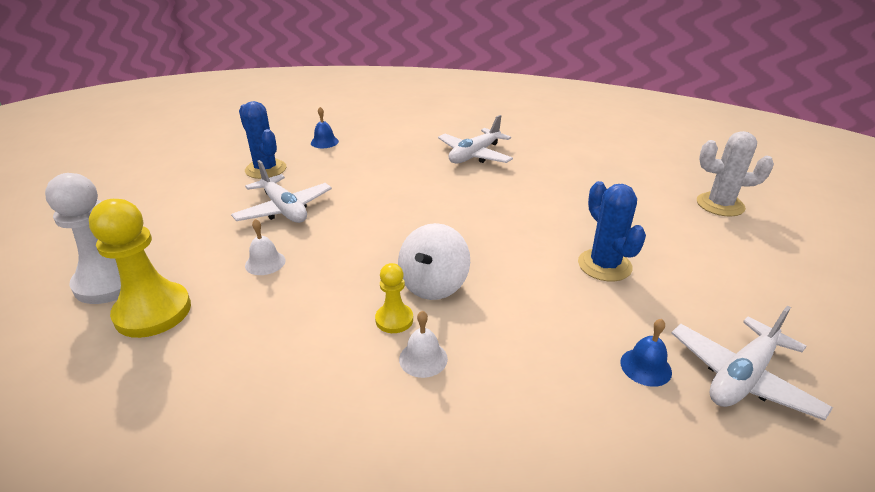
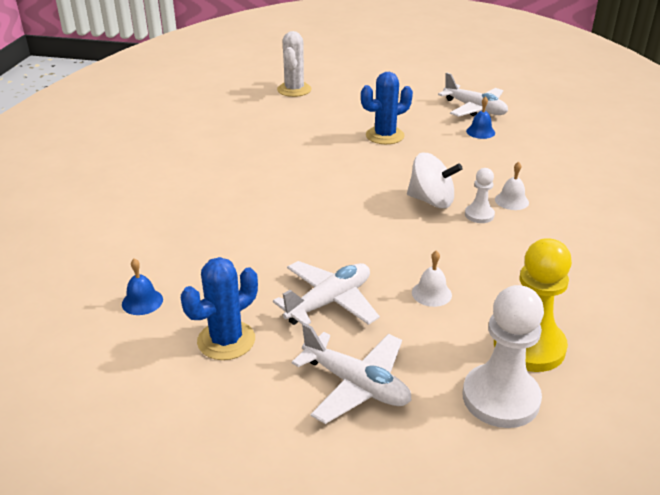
camera: 95 degrees left, 0 degrees up
yellow pawn [375,263,413,333] -> white pawn [465,168,495,223]
white plane [438,115,513,163] -> white plane moved to [292,323,412,424]

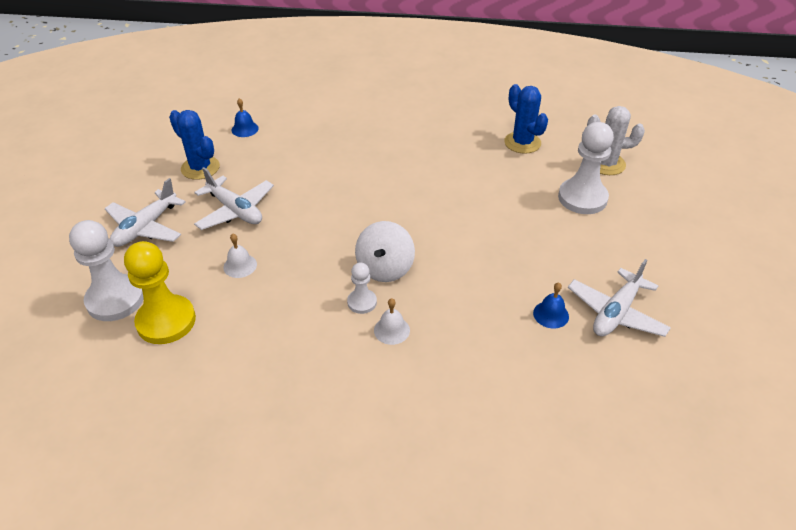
camera: 85 degrees right, 10 degrees up
blue cactus [361,72,413,144] -> blue cactus moved to [504,84,548,154]
none -> white pawn [558,122,614,214]

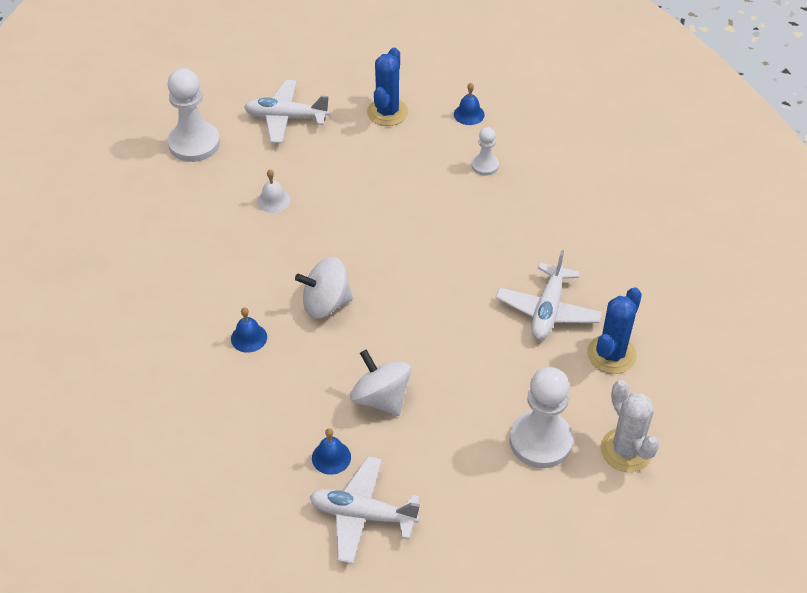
camera: 65 degrees right, 5 degrees up
yellow pawn [124,241,196,344] -> none
white plane [194,167,274,230] -> white plane moved to [496,250,602,340]
white pawn [347,262,377,314] -> white pawn moved to [472,127,499,176]
white bell [374,298,410,345] -> blue bell [231,307,267,353]
none -> white spinning top [350,349,411,416]

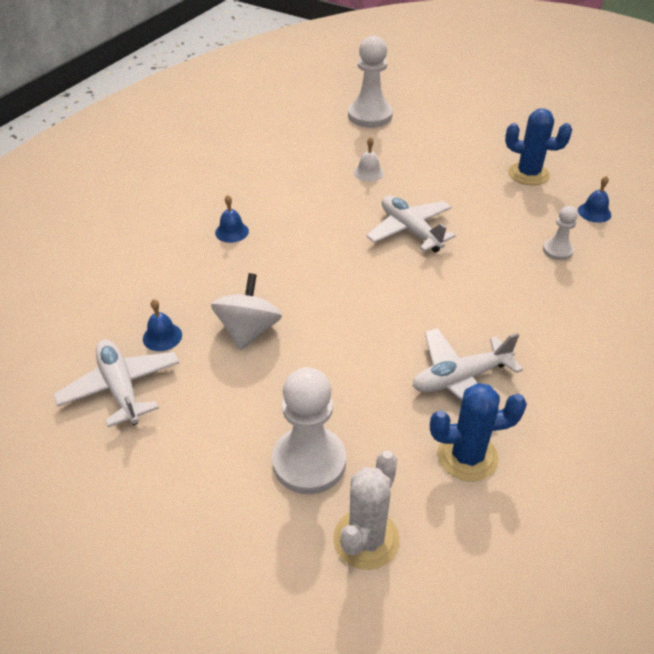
camera: 50 degrees right, 5 degrees down
white plane [244,80,330,143] -> white plane moved to [366,196,456,252]
white spinning top [295,257,353,319] -> none
blue cactus [367,48,408,126] -> blue cactus turned 45 degrees clockwise [505,108,572,185]

